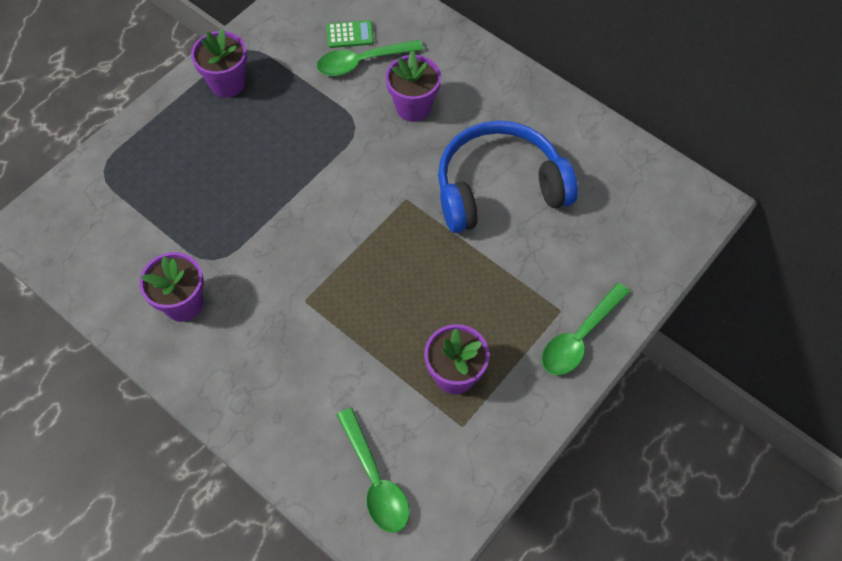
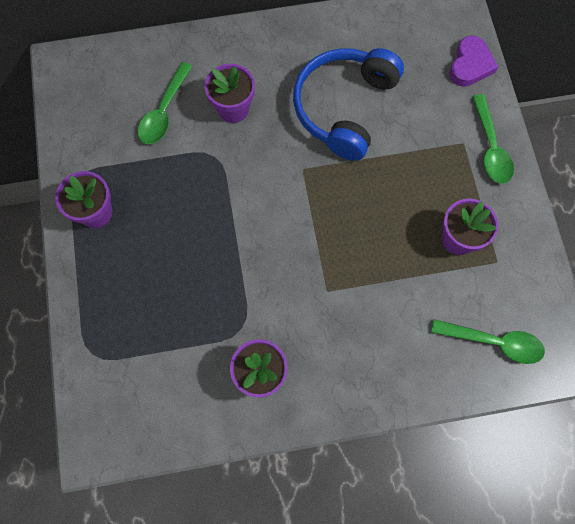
camera: 50 degrees left, 10 degrees up
green calculator [327,20,374,48] -> none
none -> purple heart [449,35,498,87]

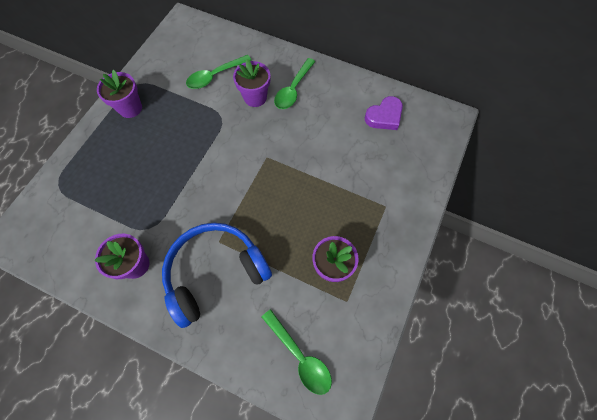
camera: 35 degrees right, 5 degrees down
blue headphones [293,48,404,161] -> blue headphones moved to [162,223,272,328]
purple heart [449,35,498,87] -> purple heart moved to [365,96,403,130]
green spoon [472,94,514,184] -> green spoon moved to [274,58,316,109]

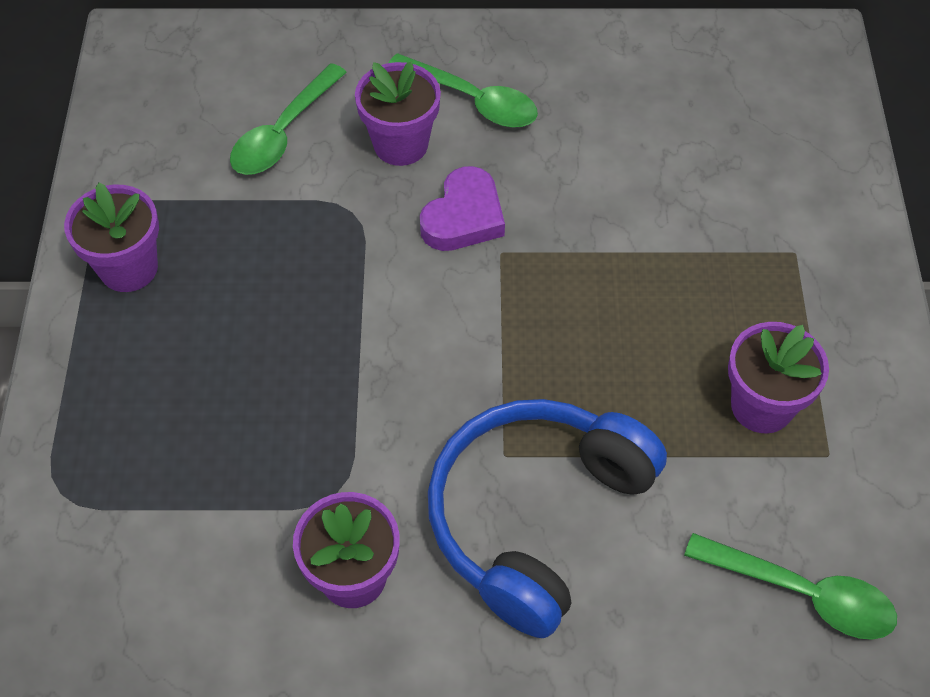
camera: 25 degrees left, 10 degrees down
green spoon [274,58,316,109] -> green spoon turned 60 degrees counterclockwise [389,53,538,128]
purple heart [365,96,403,130] -> purple heart moved to [420,166,505,251]

